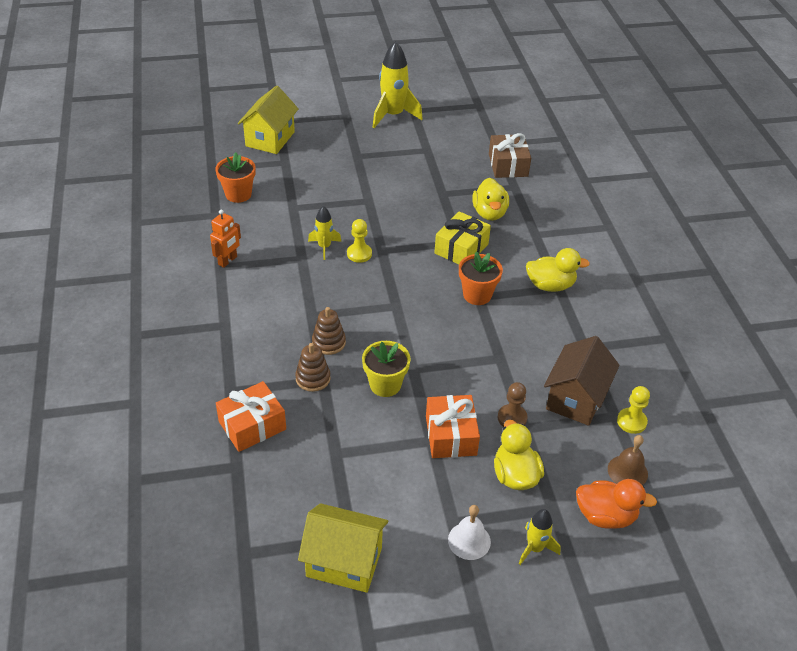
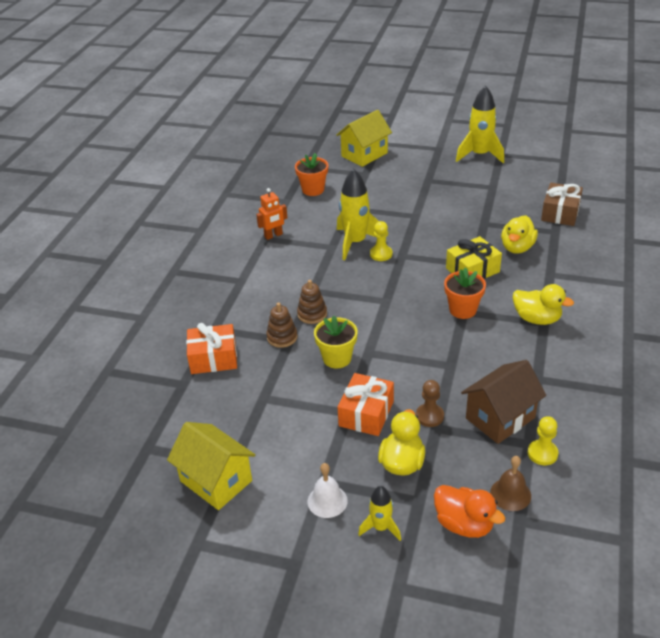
camera: 30 degrees right, 5 degrees down
yellow rocket [308,206,342,260] -> yellow rocket [337,169,386,260], size x1.83

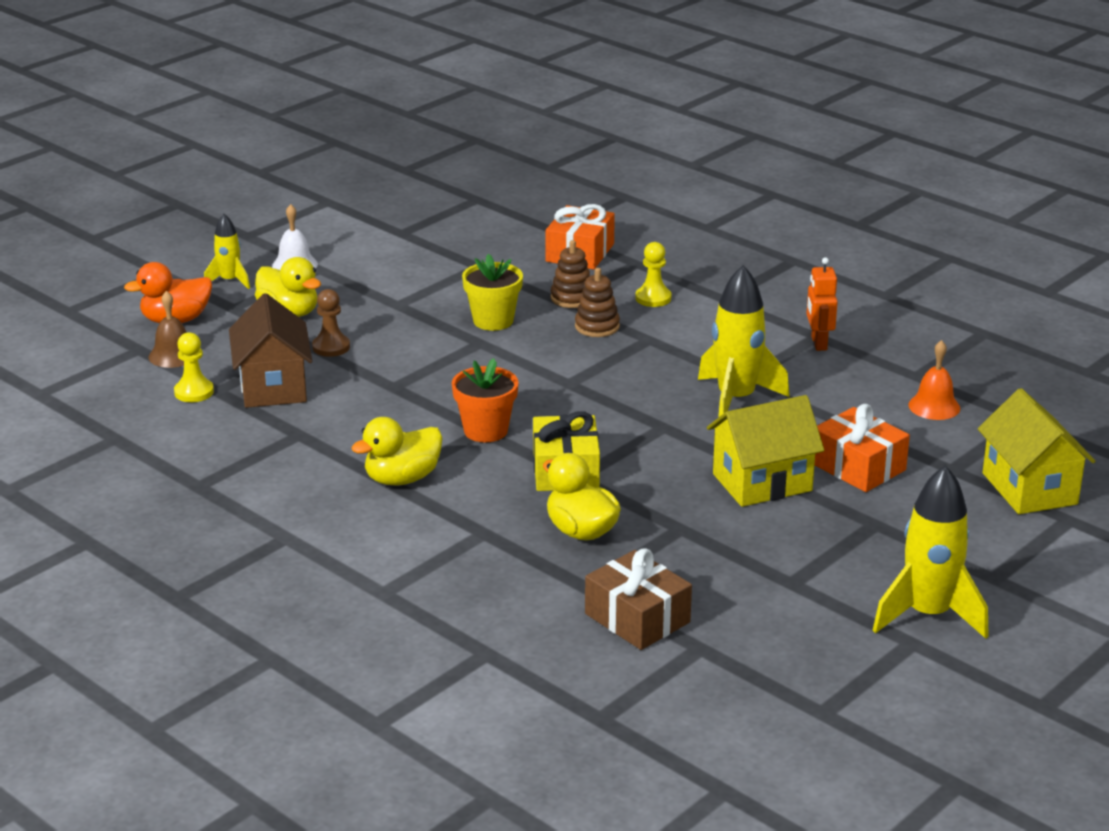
camera: 115 degrees right, 10 degrees down
yellow house [167,422,255,510] -> yellow house moved to [707,395,824,507]
orange flower pot [295,153,328,196] -> orange bell [908,340,960,420]
orange gift [338,373,394,436] -> orange gift moved to [815,404,910,492]
yellow pawn [370,221,392,261] -> yellow pawn moved to [635,242,672,307]

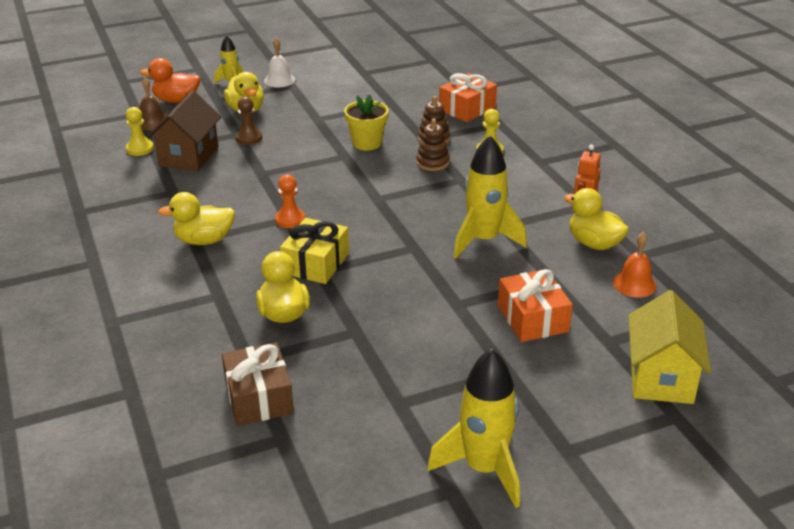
camera: 25 degrees right, 5 degrees up
orange flower pot [452,358,519,442] -> orange pawn [275,175,305,228]
yellow house [707,395,824,507] -> none
none -> yellow duck [564,188,629,250]

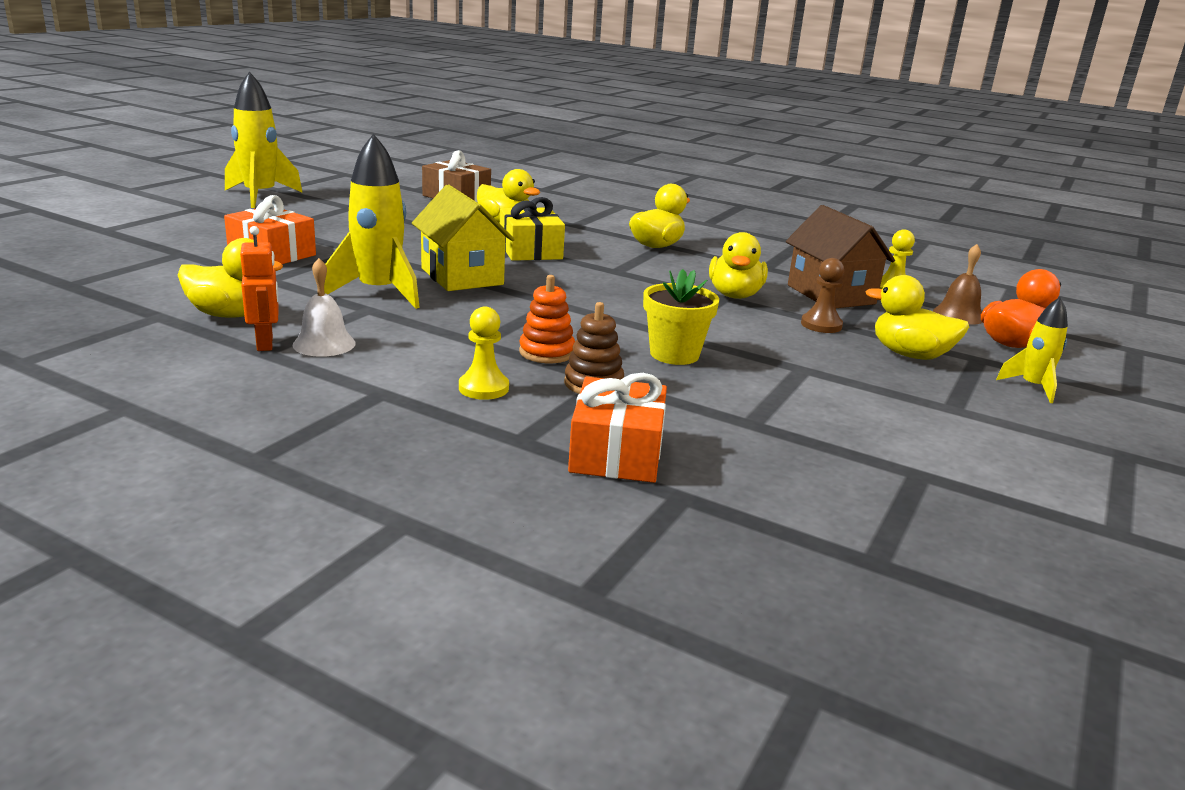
camera: 140 degrees right, 10 degrees down
white bell [264,38,295,87] -> white bell moved to [293,258,356,357]
orange pawn [275,175,305,228] -> none
brown stacking toy [416,119,450,171] -> orange stacking toy [519,275,575,363]
orange bell [613,232,657,298] -> none
yellow house [628,290,711,404] -> yellow house moved to [412,184,515,291]
none -> yellow duck [709,232,768,299]

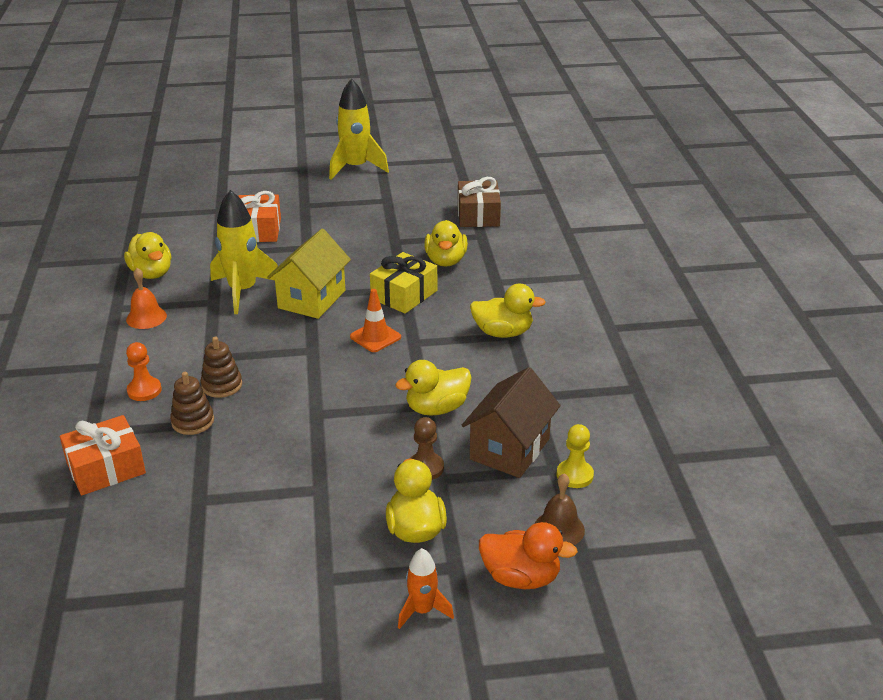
camera: 55 degrees right, 10 degrees up
orange robot [240,226,279,351] -> none
white bell [293,258,356,357] -> orange bell [126,268,167,329]
yellow pawn [459,306,509,400] -> orange pawn [126,342,162,401]
orange stacking toy [519,275,575,363] -> brown stacking toy [201,337,242,398]
yellow flower pot [643,269,719,365] -> none
yellow rocket [996,297,1068,403] -> orange rocket [398,548,454,629]
none -> orange traffic cone [350,289,401,352]

